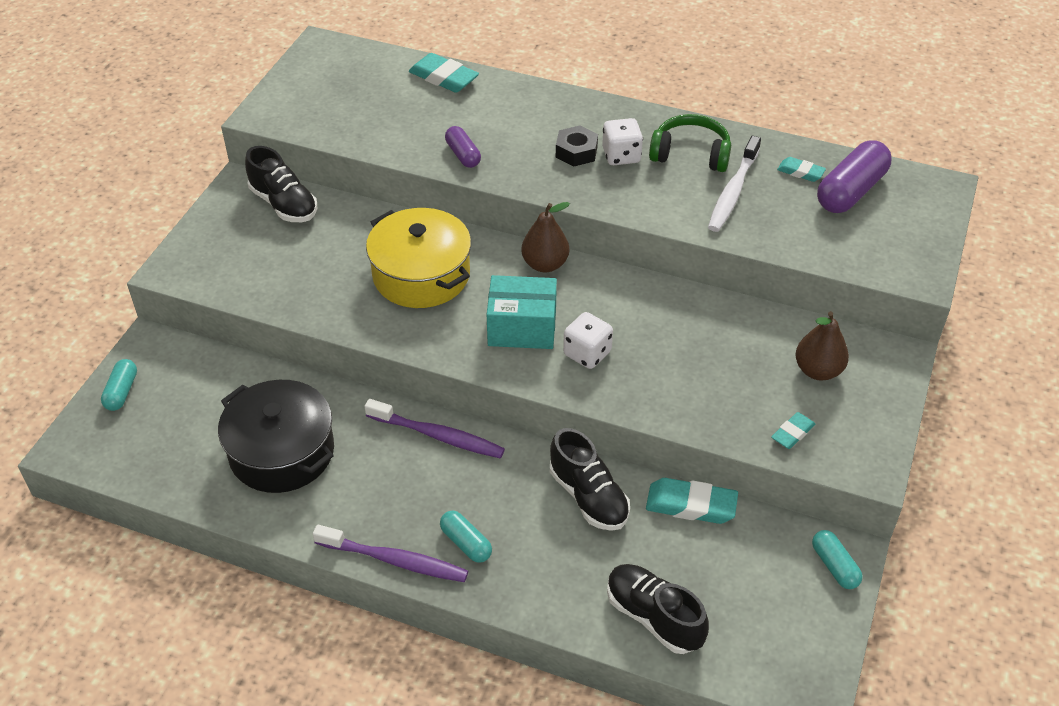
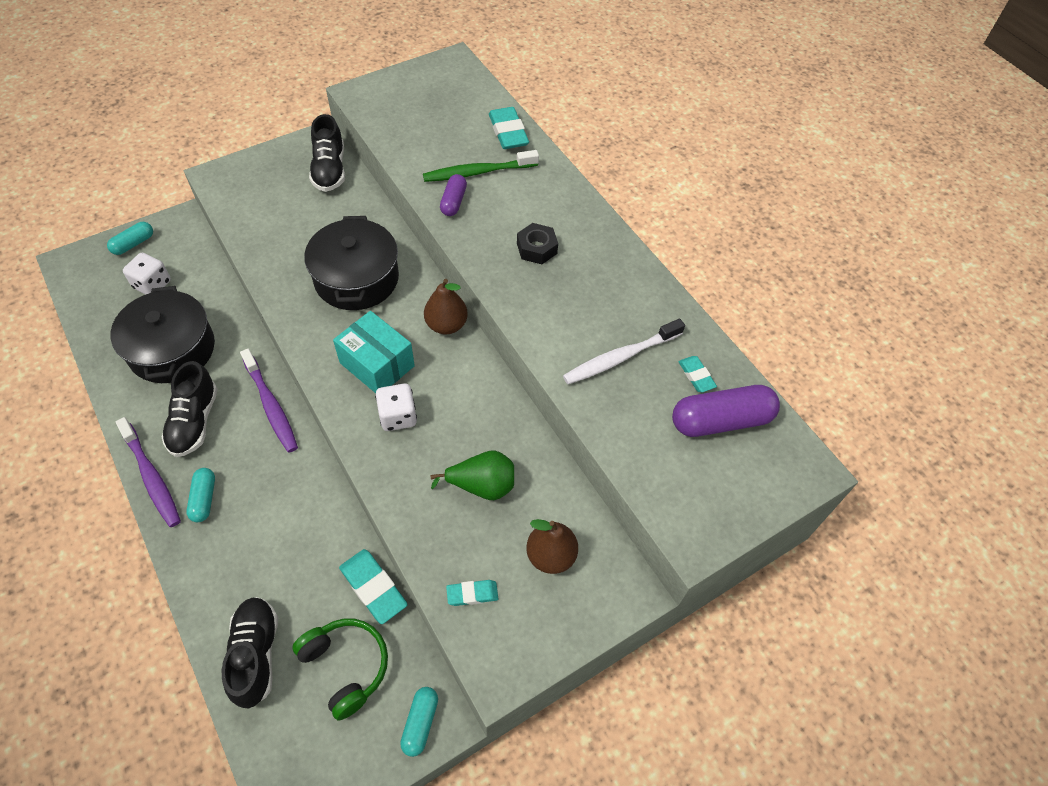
camera: 35 degrees right, 10 degrees up
yellow pot [366,208,471,308] -> black pot [304,216,399,310]
black shoe [550,428,630,531] -> black shoe moved to [162,361,218,457]
white dice [602,118,643,165] -> white dice moved to [123,253,171,295]
green headphones [649,114,731,172] -> green headphones moved to [292,619,388,721]
none -> green toothbrush [423,150,539,182]
none -> green pear [430,450,514,500]

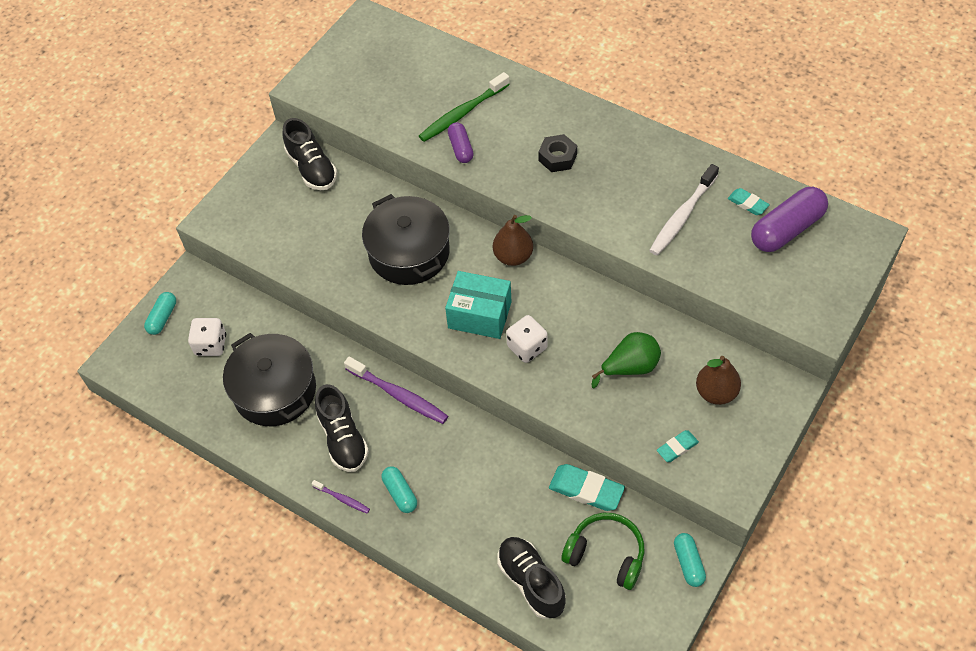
camera: 20 degrees left, 0 degrees up
purple toothbrush [116,417,181,527] -> purple toothbrush [312,480,370,513], size x0.51
turquoise eraser [489,107,529,149] -> none

